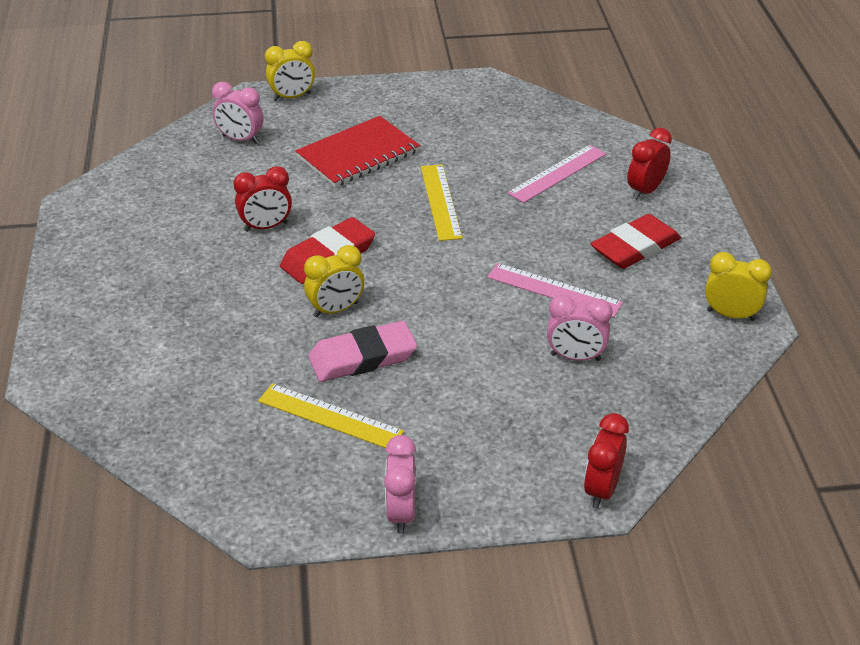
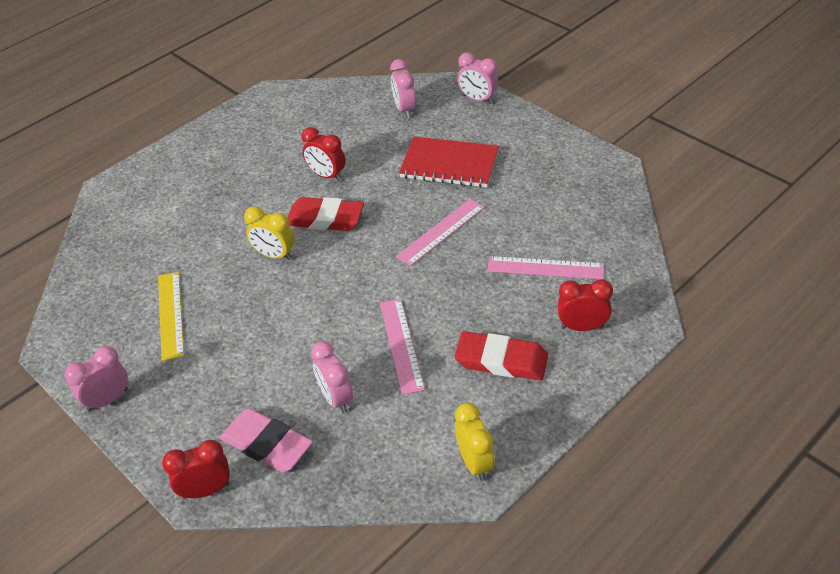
camera: 55 degrees right, 5 degrees up
yellow clock [265,41,315,101] -> pink clock [457,53,498,104]
pink eraser [308,321,417,382] -> pink eraser moved to [219,408,313,473]
yellow ruler [421,164,462,241] -> pink ruler [396,199,485,266]

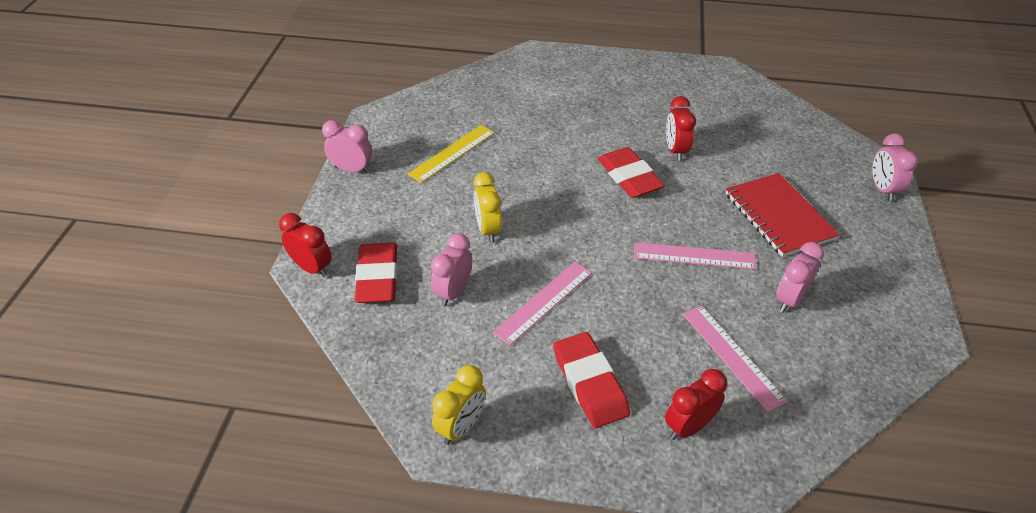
camera: 50 degrees right, 0 degrees up
pink eraser [219,408,313,473] -> red eraser [355,243,398,303]
yellow clock [244,206,295,260] -> yellow clock moved to [473,172,502,243]
pink clock [390,59,416,118] -> pink clock moved to [776,242,824,313]
red clock [557,279,613,331] -> red clock turned 90 degrees counterclockwise [665,369,727,440]

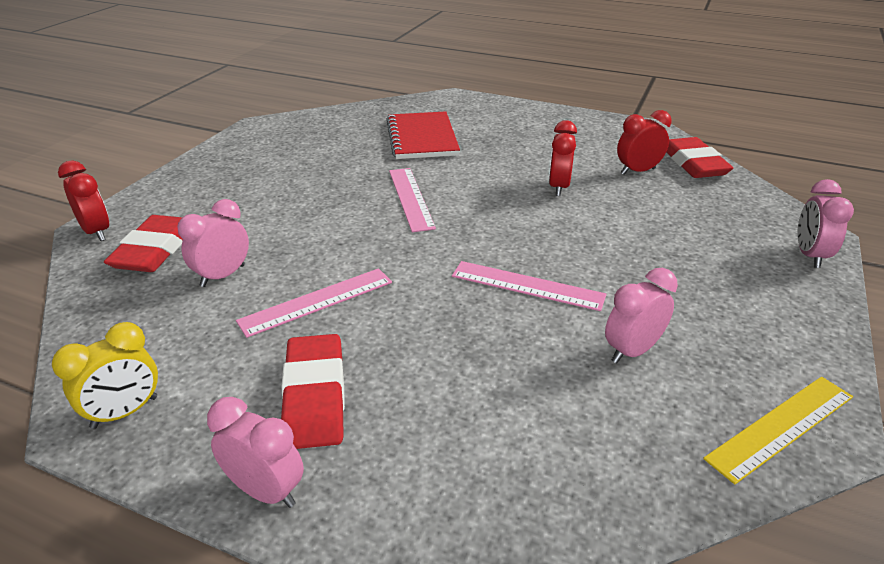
camera: 15 degrees right, 10 degrees down
pink clock [322,120,372,173] -> pink clock moved to [207,397,304,508]
yellow ruler [408,125,495,183] -> yellow ruler moved to [703,377,853,484]
yellow clock [473,172,502,243] -> none
red eraser [598,147,665,198] -> red eraser moved to [666,137,733,178]
red clock [665,369,727,440] -> red clock moved to [617,110,671,175]
pink ruler [683,305,787,412] -> pink ruler moved to [389,168,436,232]
red notebook [726,173,840,257] -> red notebook moved to [386,111,460,159]

